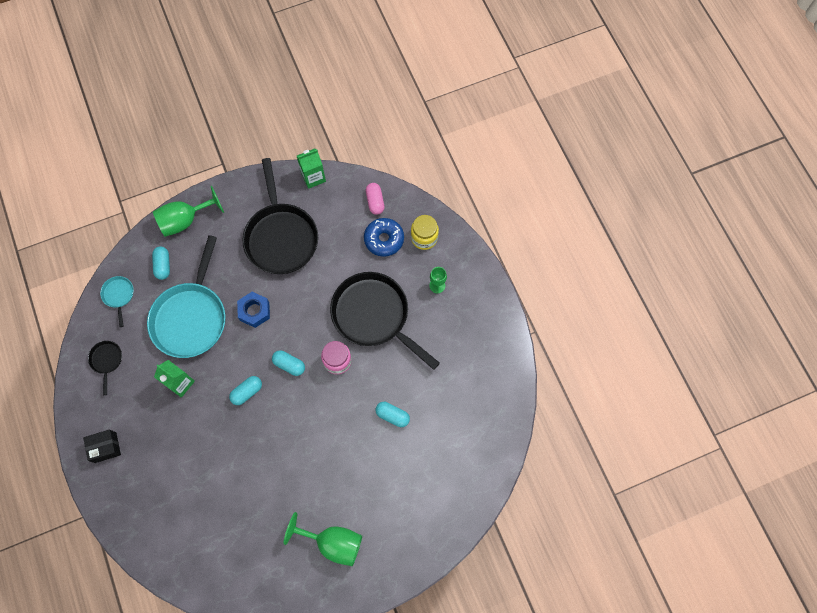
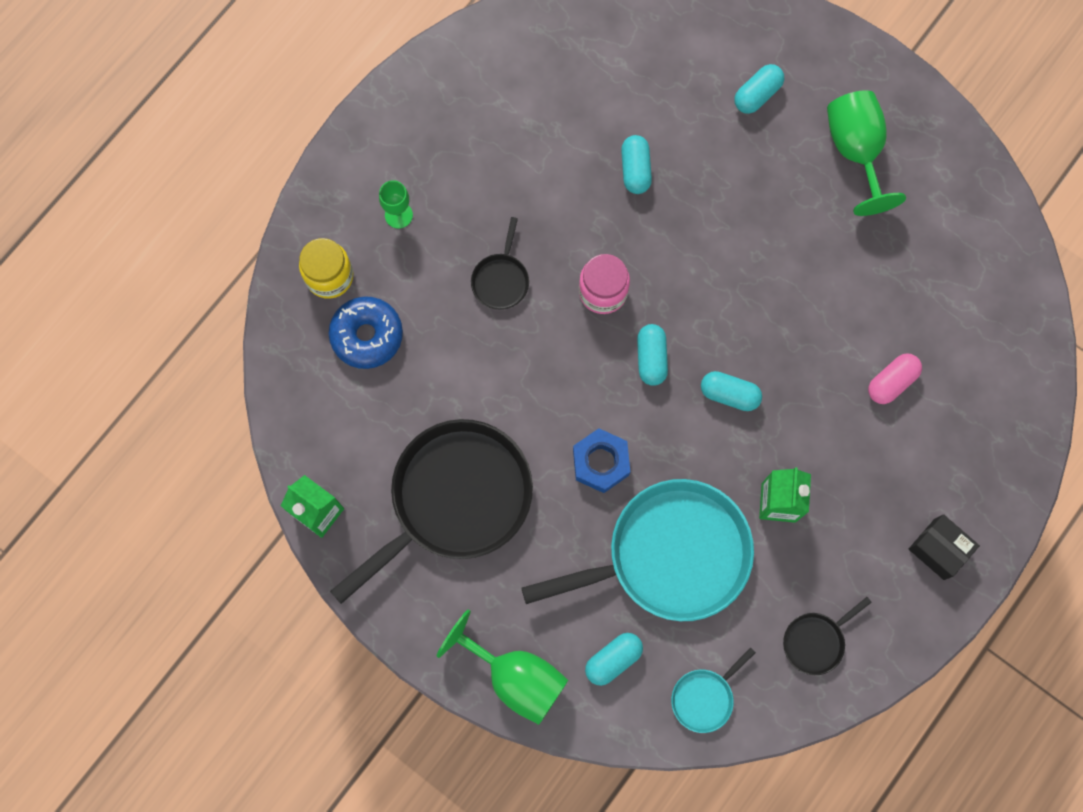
camera: 120 degrees left, 5 degrees up
black pan [330,272,440,370] -> black pan [471,217,529,310], size x0.43
pink capsule [366,183,385,215] -> pink capsule moved to [868,353,922,404]
none -> turquoise capsule [734,64,784,114]

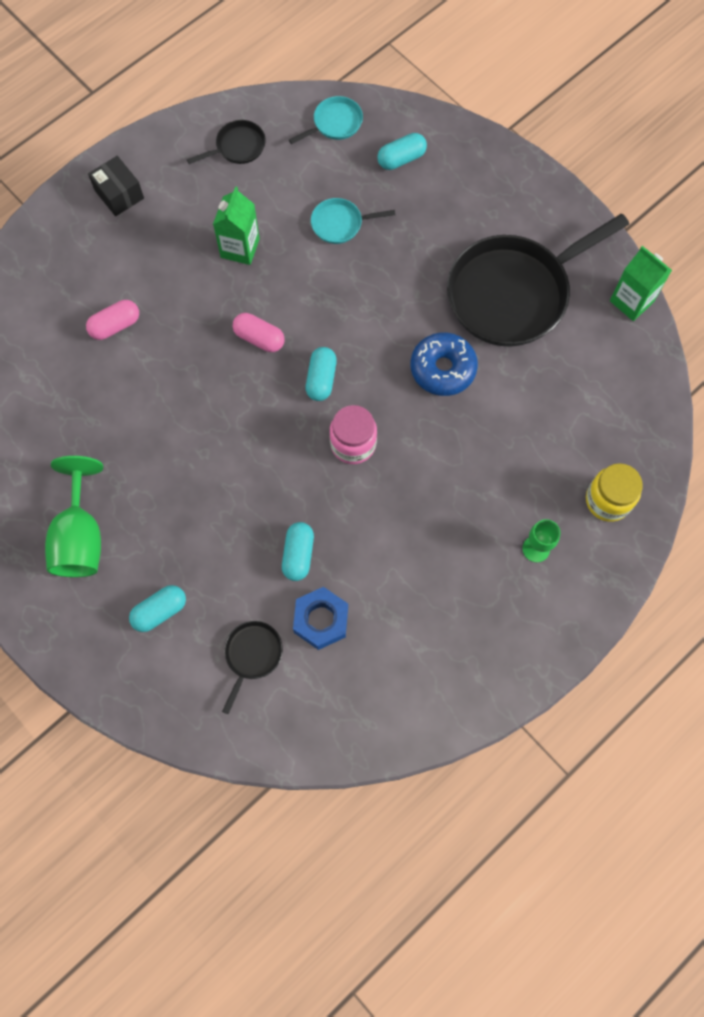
camera: 170 degrees left, 5 degrees down
blue donut [329,296,403,369] -> blue donut moved to [411,332,478,396]
green goblet [436,609,568,725] -> none
black pan [471,217,529,310] -> black pan moved to [222,621,283,714]
turquoise pan [521,479,754,621] -> turquoise pan [311,198,395,244], size x0.43
blue nut [573,428,630,493] -> blue nut moved to [293,587,348,650]
turquoise capsule [701,371,762,411] -> pink capsule [233,313,285,352]

